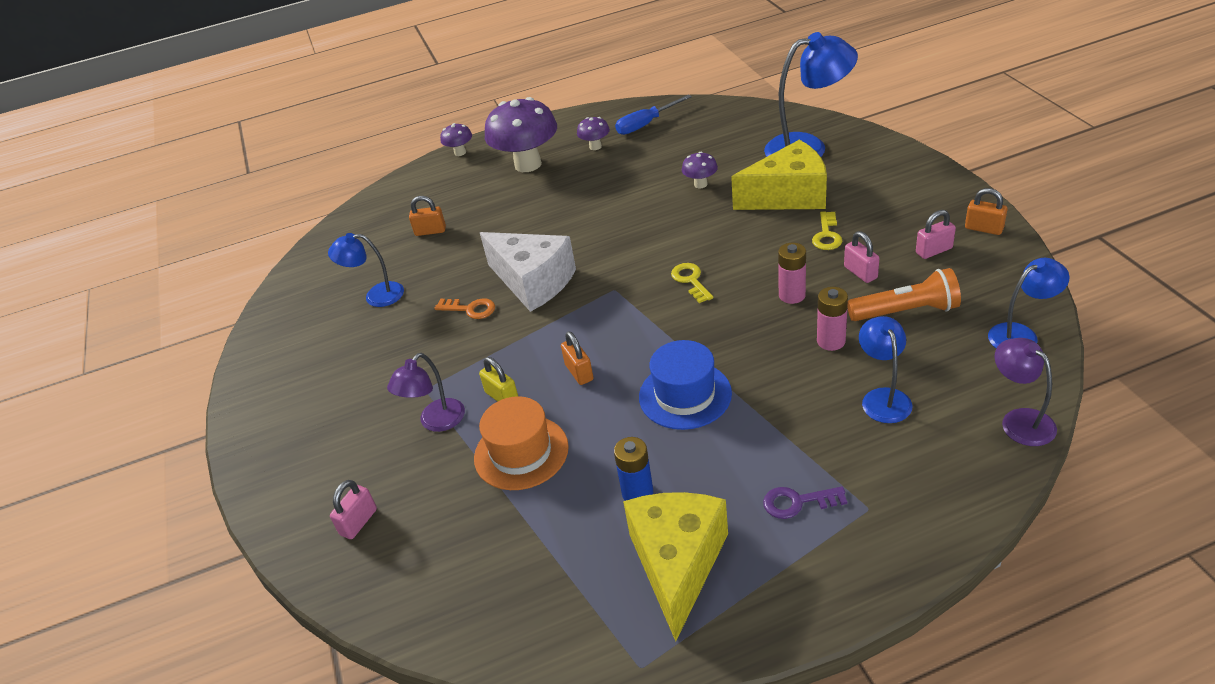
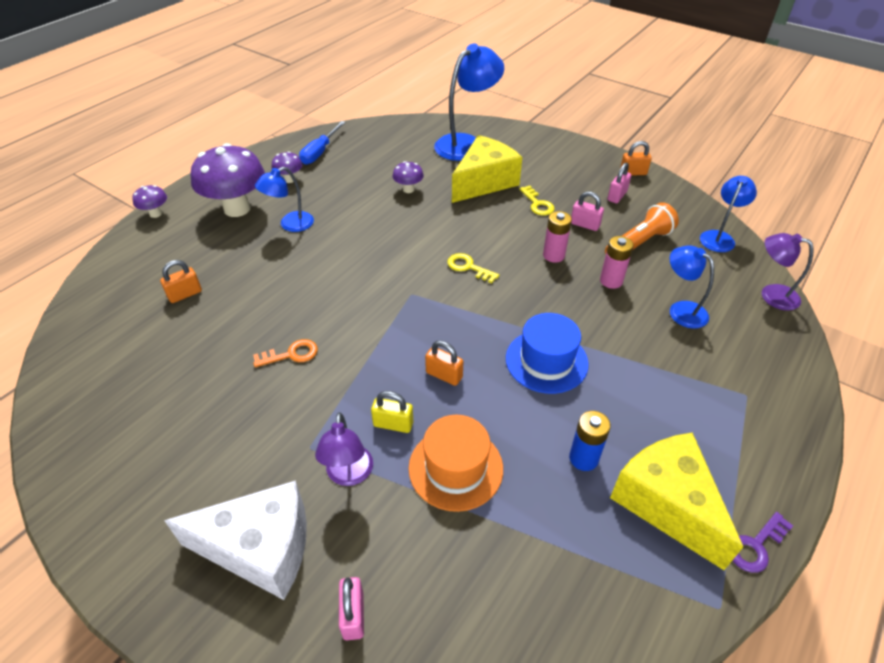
camera: 40 degrees left, 5 degrees up
blue lamp [328,233,404,307] -> blue lamp moved to [255,167,314,232]
white cheese [480,232,576,312] -> white cheese moved to [164,480,307,600]
purple key [763,486,847,519] -> purple key moved to [732,512,793,573]

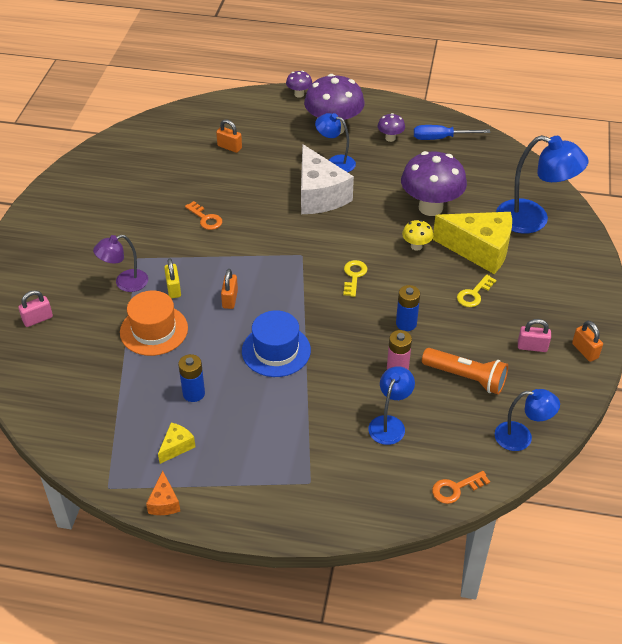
camera: 65 degrees right, 0 degrees up
white cheese [164,480,307,600] -> white cheese moved to [301,144,354,214]
purple mushroom [392,161,424,193] -> purple mushroom [401,151,467,216], size x2.17
pink battery [543,211,572,263] -> blue battery [396,285,420,331]
pink padlock [571,191,604,231] -> none
yellow cheese [610,433,743,570] -> yellow cheese [158,422,196,464], size x0.44
purple key [732,512,793,573] -> orange cheese [146,471,180,515]
purple lamp [762,233,814,311] -> orange key [432,471,490,504]
none -> yellow mushroom [402,220,433,251]

